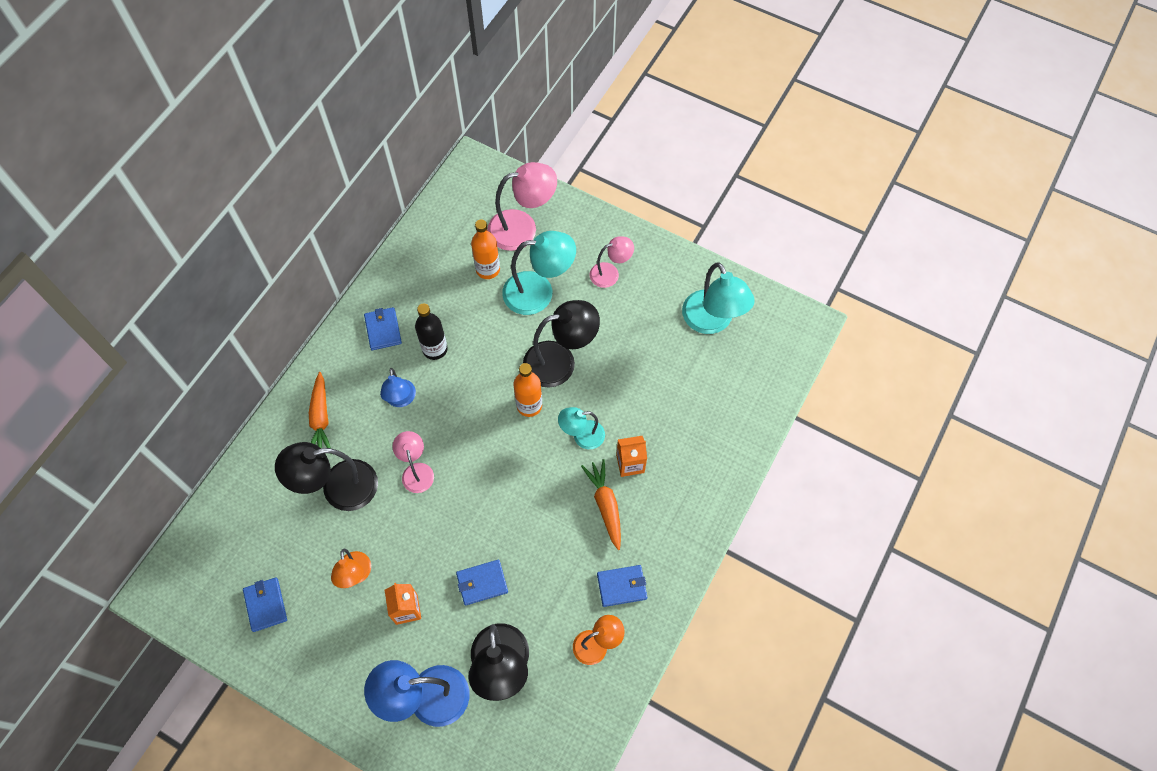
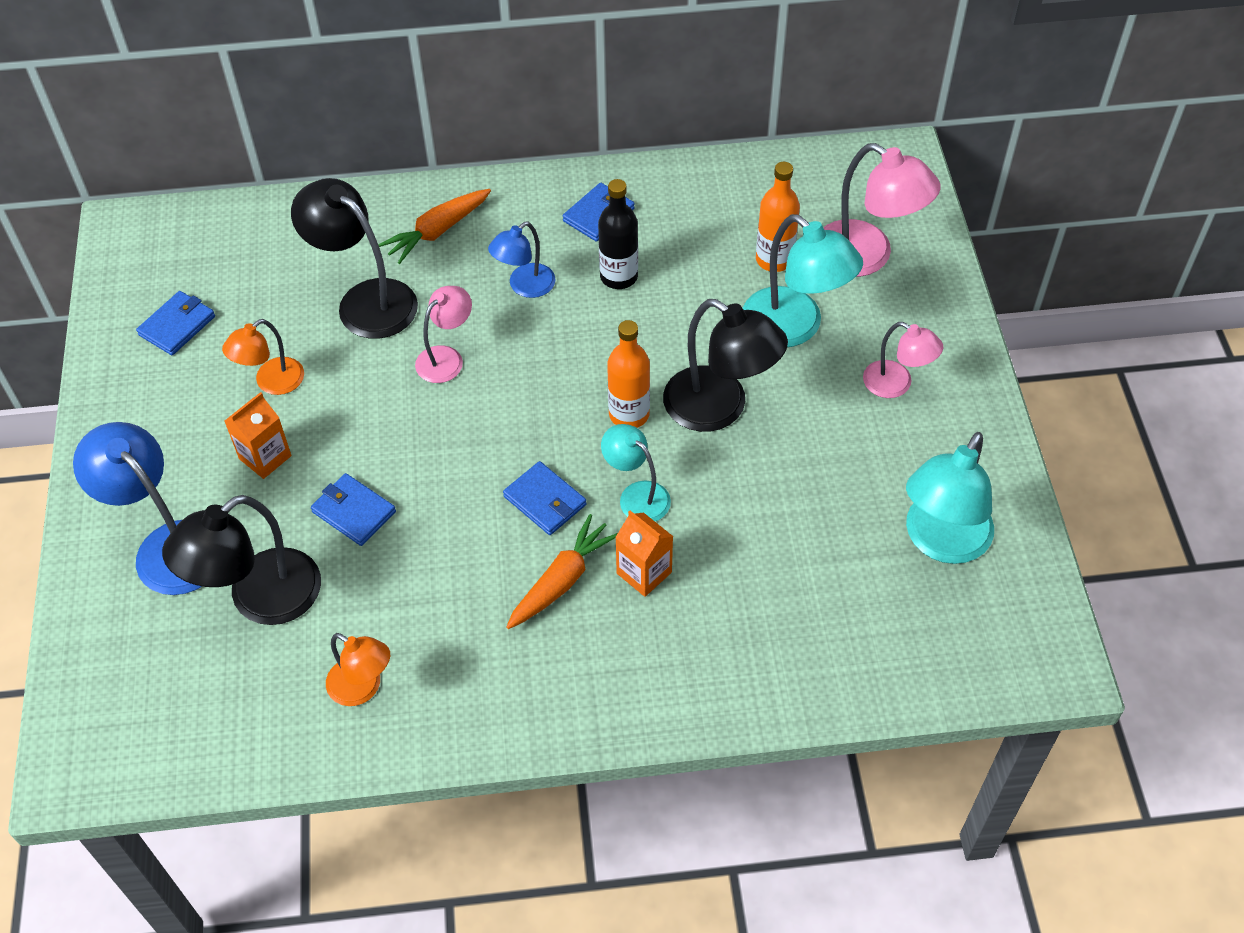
camera: 55 degrees right, 10 degrees down
blue wallet [597,565,647,607] -> blue wallet moved to [503,461,586,535]

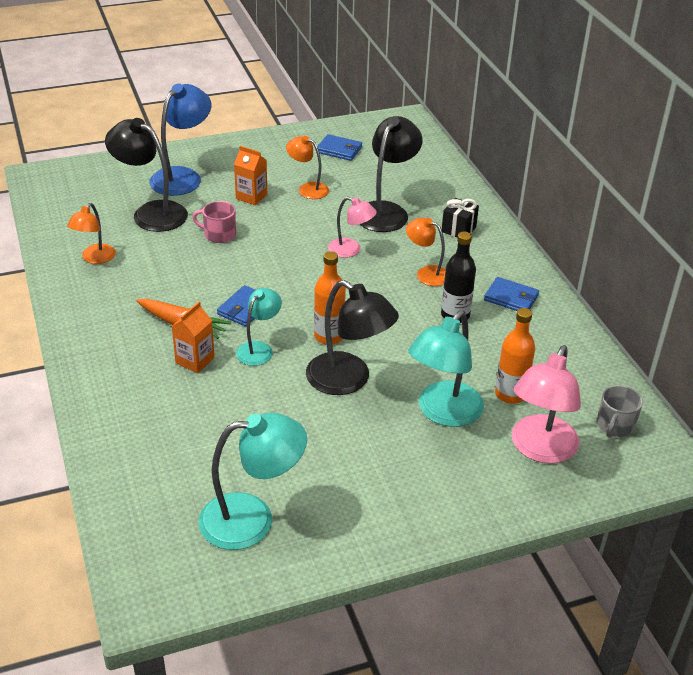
camera: 75 degrees right, 15 degrees down
blue wallet [311,473,396,546] -> pink mug [192,201,236,243]
orange carrot [378,189,491,264] -> black gift [442,198,479,238]
blue lamp [488,221,556,298] -> orange lamp [406,218,446,286]
black lamp [663,299,788,432] -> black lamp turned 75 degrees counterclockwise [306,280,399,395]
pink lamp [863,322,943,398] -> none
turquoise lamp [906,432,994,564] -> turquoise lamp turned 150 degrees clockwise [199,413,307,550]
none -> grey mug [597,385,643,438]

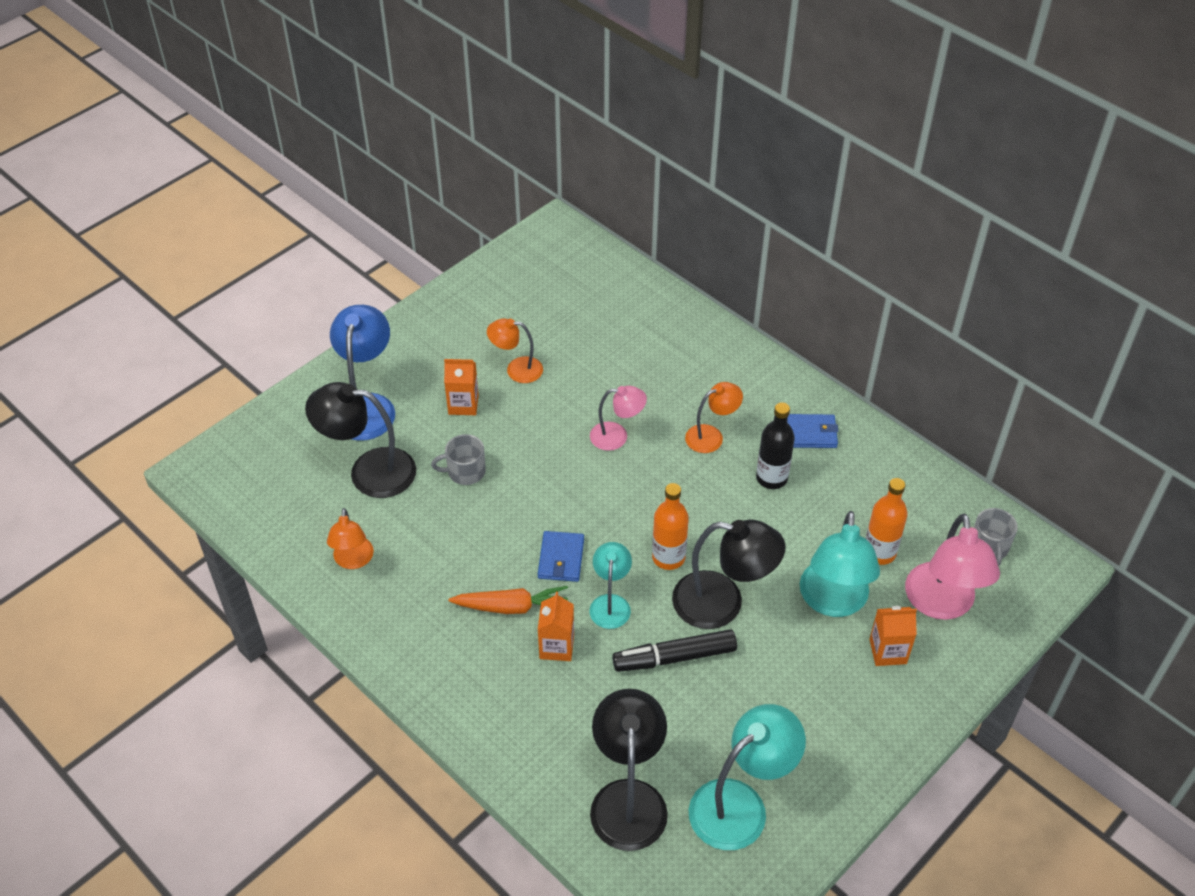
camera: 25 degrees left, 10 degrees up
pink mug [192,201,236,243] -> grey mug [431,434,486,485]
blue wallet [317,134,362,161] -> none
black lamp [360,116,423,232] -> black lamp moved to [590,689,668,851]
orange lamp [406,218,446,286] -> orange lamp turned 150 degrees clockwise [685,382,743,453]
black gift [442,198,479,238] -> none
none -> black marker [612,629,737,672]
none -> orange carton [869,606,917,666]

